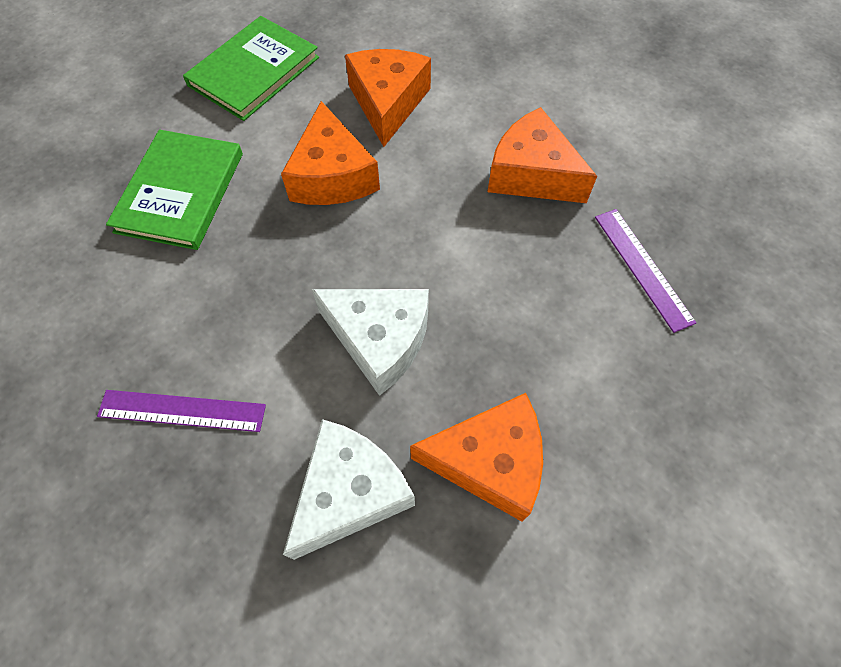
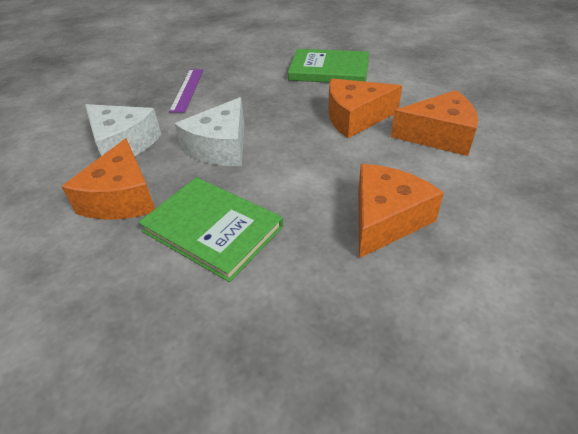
camera: 90 degrees right, 20 degrees down
green book [183,16,319,121] -> green book moved to [138,177,283,282]
purple ruler [595,209,696,333] -> none

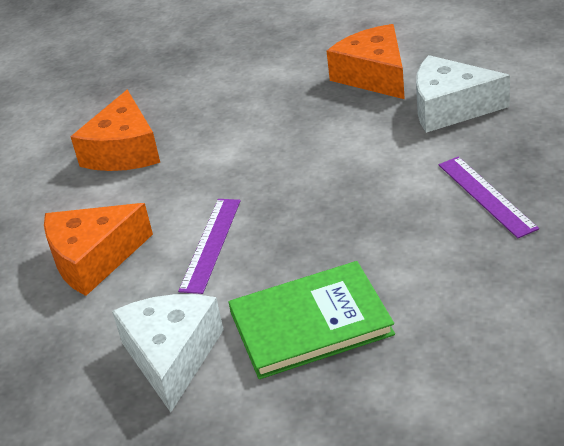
camera: 155 degrees right, 5 degrees down
green book [138,177,283,282] -> none
white cheese [175,97,244,166] -> white cheese moved to [112,294,224,413]
orange cheese [328,79,402,138] -> purple ruler [178,199,241,294]

